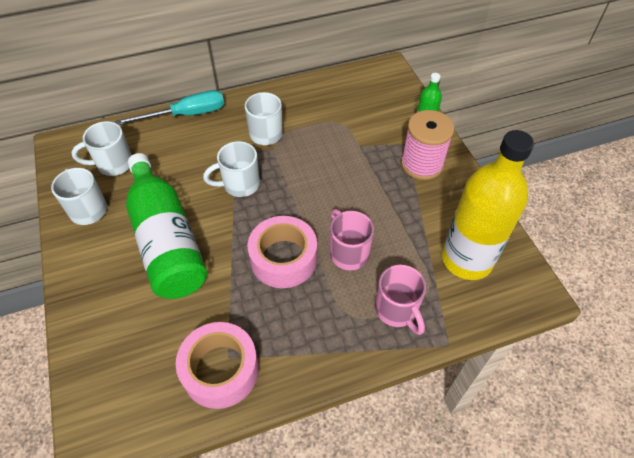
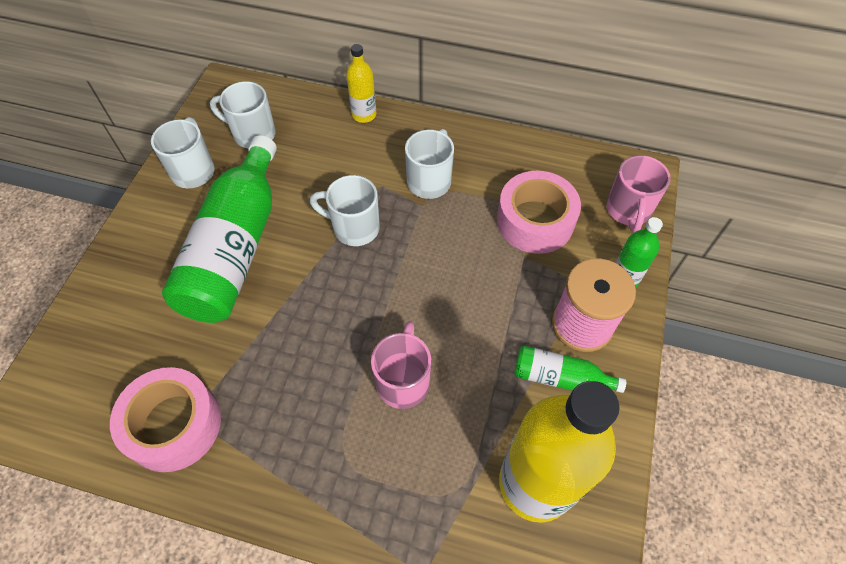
camera: 35 degrees right, 5 degrees up
turquoise screwdriver [116,90,224,125] -> yellow bottle [346,44,376,123]
pink tape [248,216,317,288] -> pink tape moved to [497,171,581,254]
pink mug [375,265,426,335] -> pink mug moved to [606,155,671,233]
none -> green bottle [514,346,626,393]

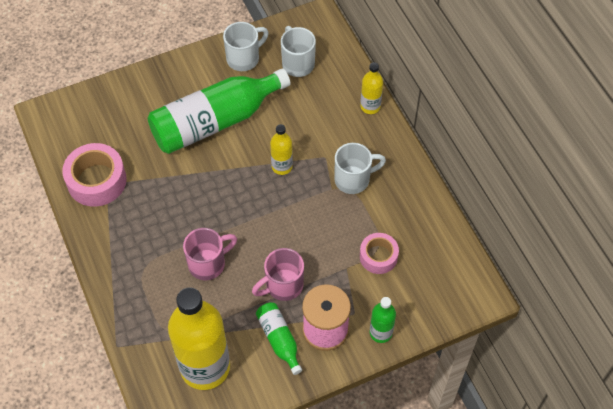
camera: 50 degrees right, 0 degrees up
white mug [310,175,380,246] -> yellow bottle [270,124,293,175]
pink tape [497,171,581,254] -> pink tape [360,233,399,274], size x0.62
pink mug [606,155,671,233] -> pink mug moved to [252,248,304,301]

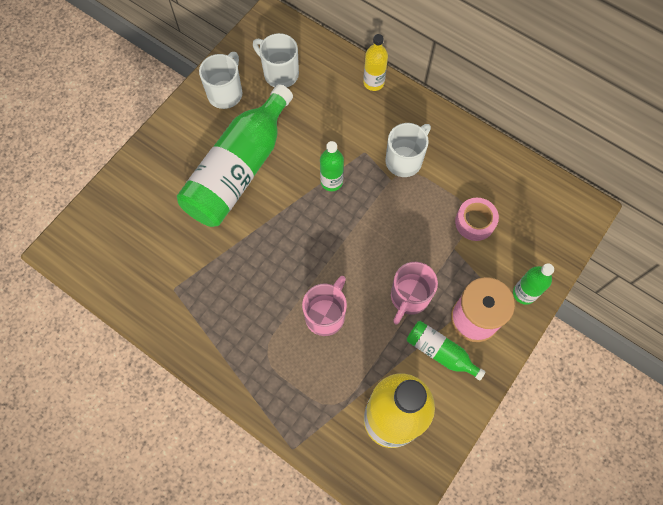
camera: 30 degrees left, 10 degrees up
pink tape [62,143,127,207] -> none
yellow bottle [270,124,293,175] -> green bottle [320,141,344,191]

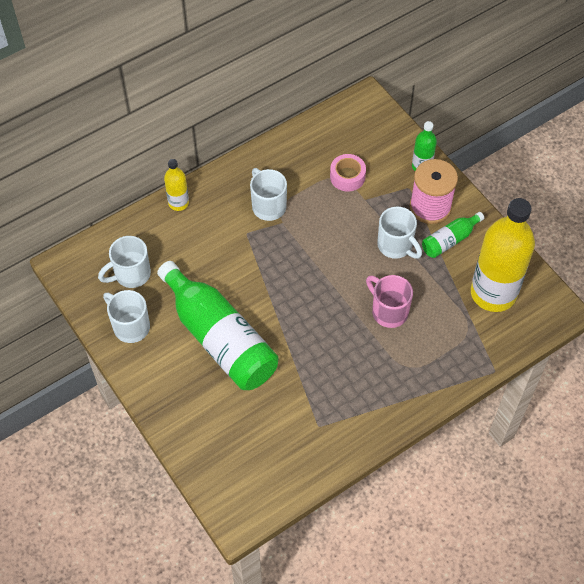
camera: 70 degrees left, 10 degrees down
green bottle [320,141,344,191] -> none
pink mug [391,262,438,324] -> white mug [377,207,422,259]

